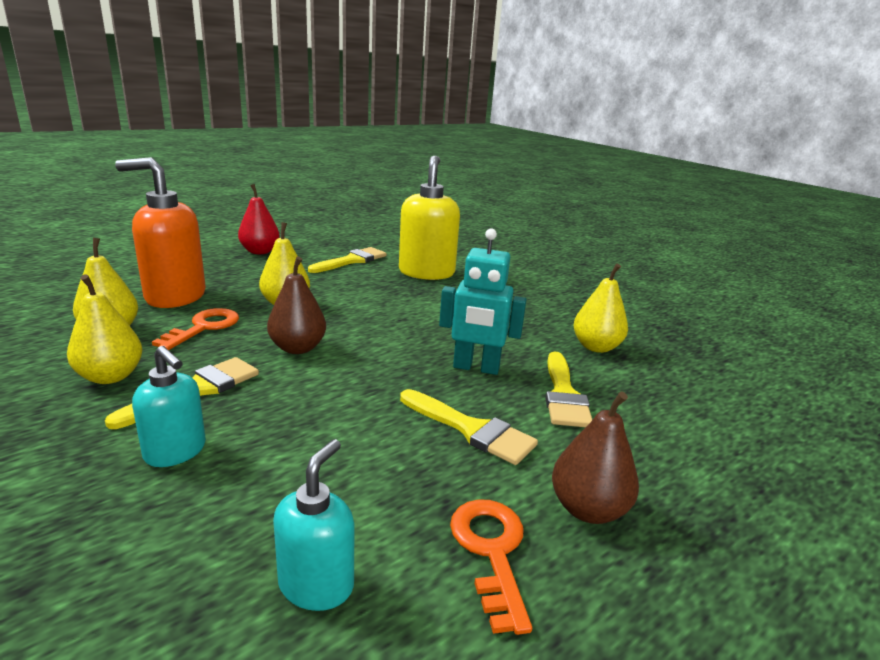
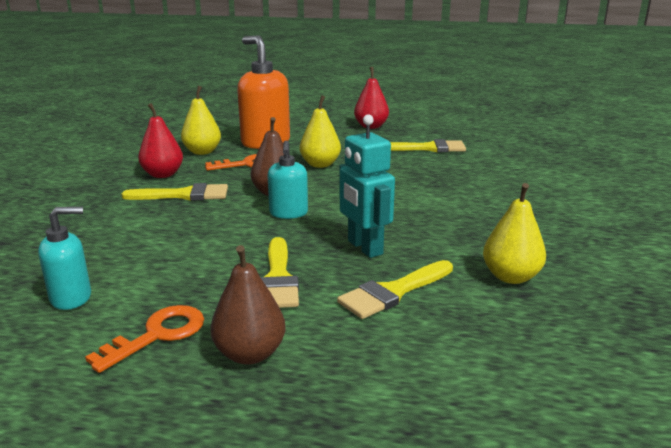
camera: 50 degrees right, 0 degrees up
yellow pear [67,274,143,384] -> red pear [138,103,183,178]
turquoise soap dispenser [132,346,206,467] -> turquoise soap dispenser moved to [267,140,308,219]
yellow soap dispenser [399,156,460,280] -> none

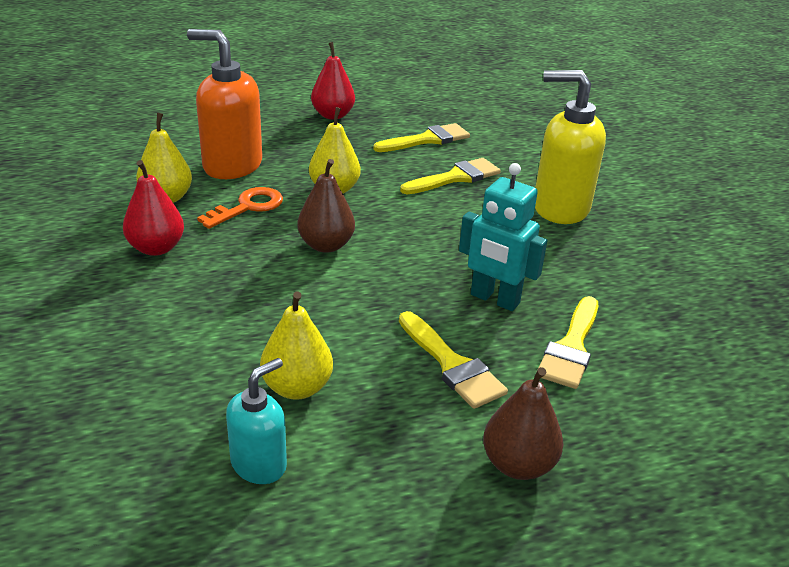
camera: 30 degrees left, 10 degrees up
orange key [85,305,204,373] -> none
yellow brush [121,183,228,201] -> yellow brush moved to [400,158,501,194]
turquoise soap dispenser [267,140,308,219] -> none
yellow pear [483,183,546,284] -> yellow pear moved to [260,292,333,400]
none -> yellow soap dispenser [535,70,606,224]

